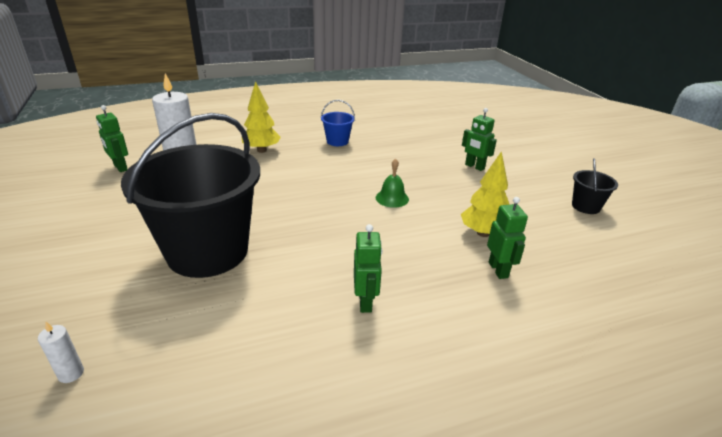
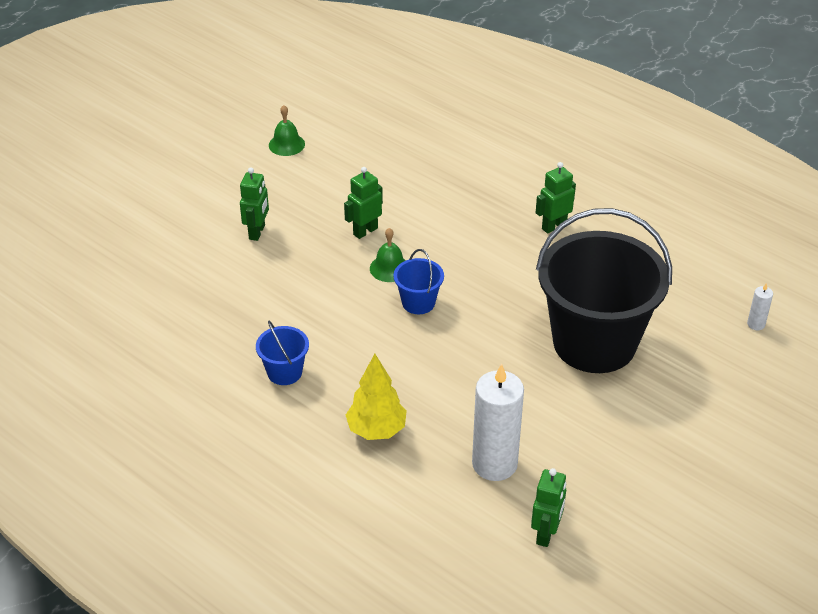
camera: 120 degrees left, 10 degrees up
yellow tree [461,151,510,237] -> none
green robot [487,197,528,279] -> green robot moved to [344,167,383,239]
black bucket [572,158,618,214] -> green bell [269,105,305,156]
none -> blue bucket [393,249,444,314]

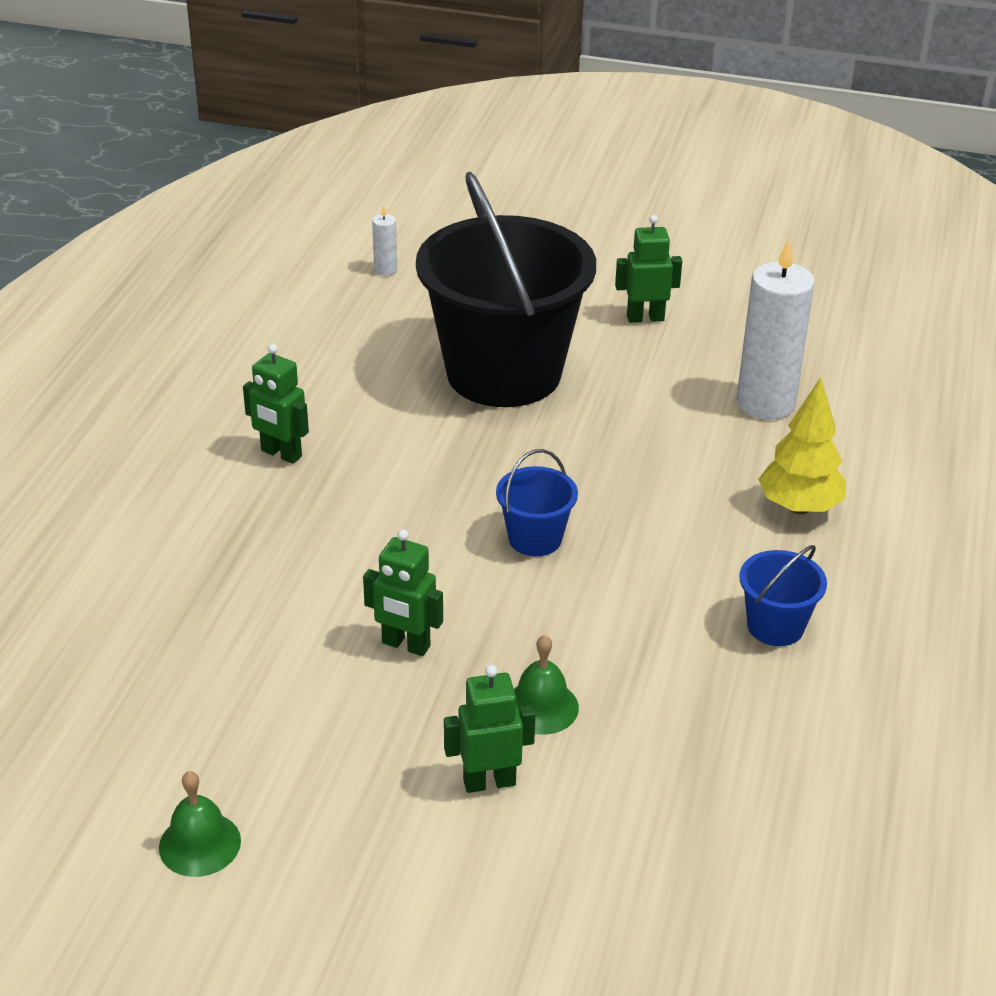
camera: 115 degrees left, 5 degrees down
green bell [370,228,406,282] -> green bell moved to [514,635,579,735]
green robot [531,468,566,547] -> green robot moved to [615,215,682,323]

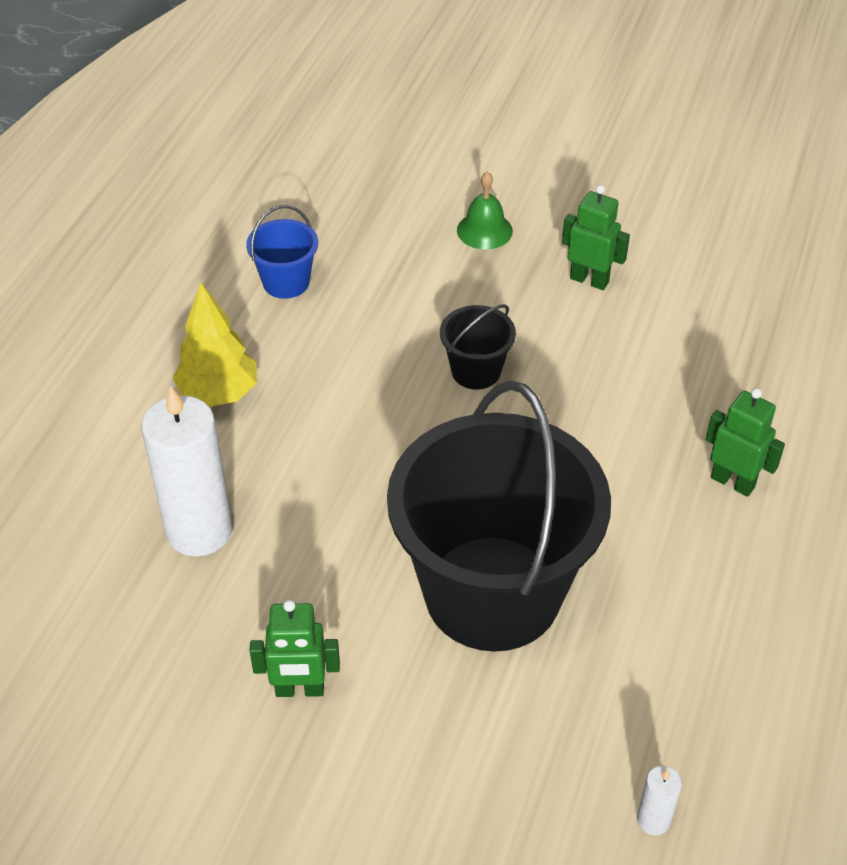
camera: 175 degrees left, 10 degrees up
green bell [159,771,241,877] -> none
green robot [444,665,535,793] -> none
blue bucket [496,449,578,556] -> black bucket [440,304,516,390]

